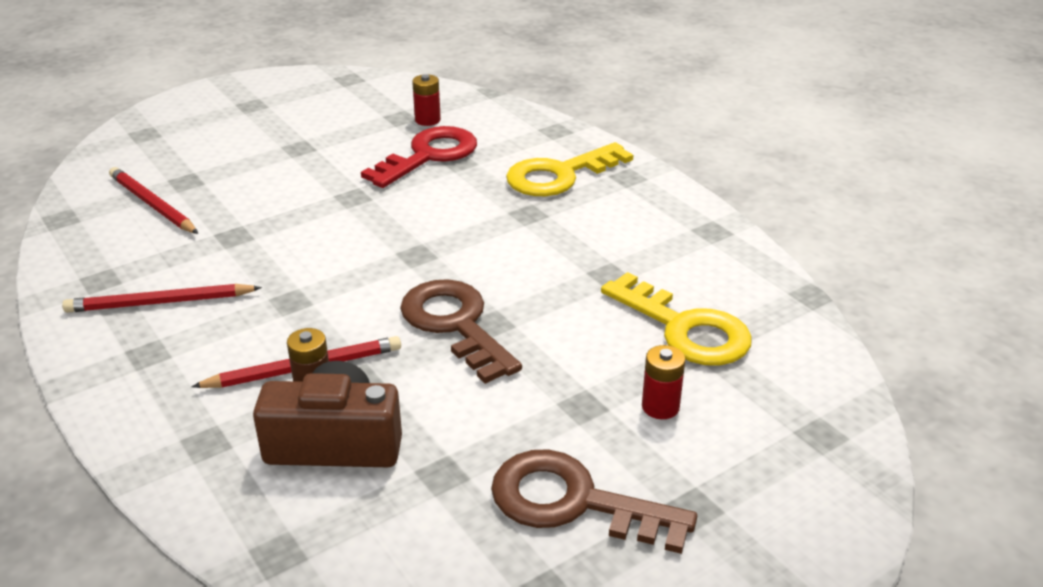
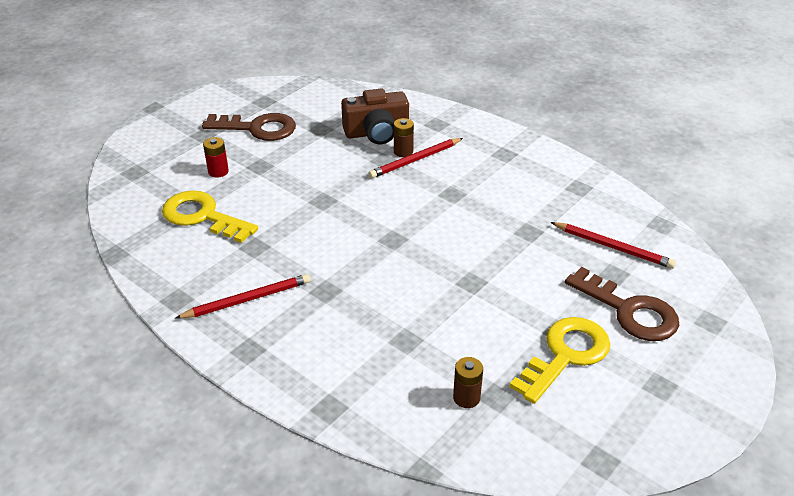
camera: 165 degrees right, 5 degrees up
red pencil [62,284,262,313] -> red pencil moved to [175,274,310,319]
red key [361,126,477,188] -> none
brown key [400,279,522,384] -> brown key moved to [565,267,679,341]
red battery [412,74,441,126] -> brown battery [453,357,483,408]
yellow key [506,142,633,196] -> yellow key moved to [510,317,610,404]

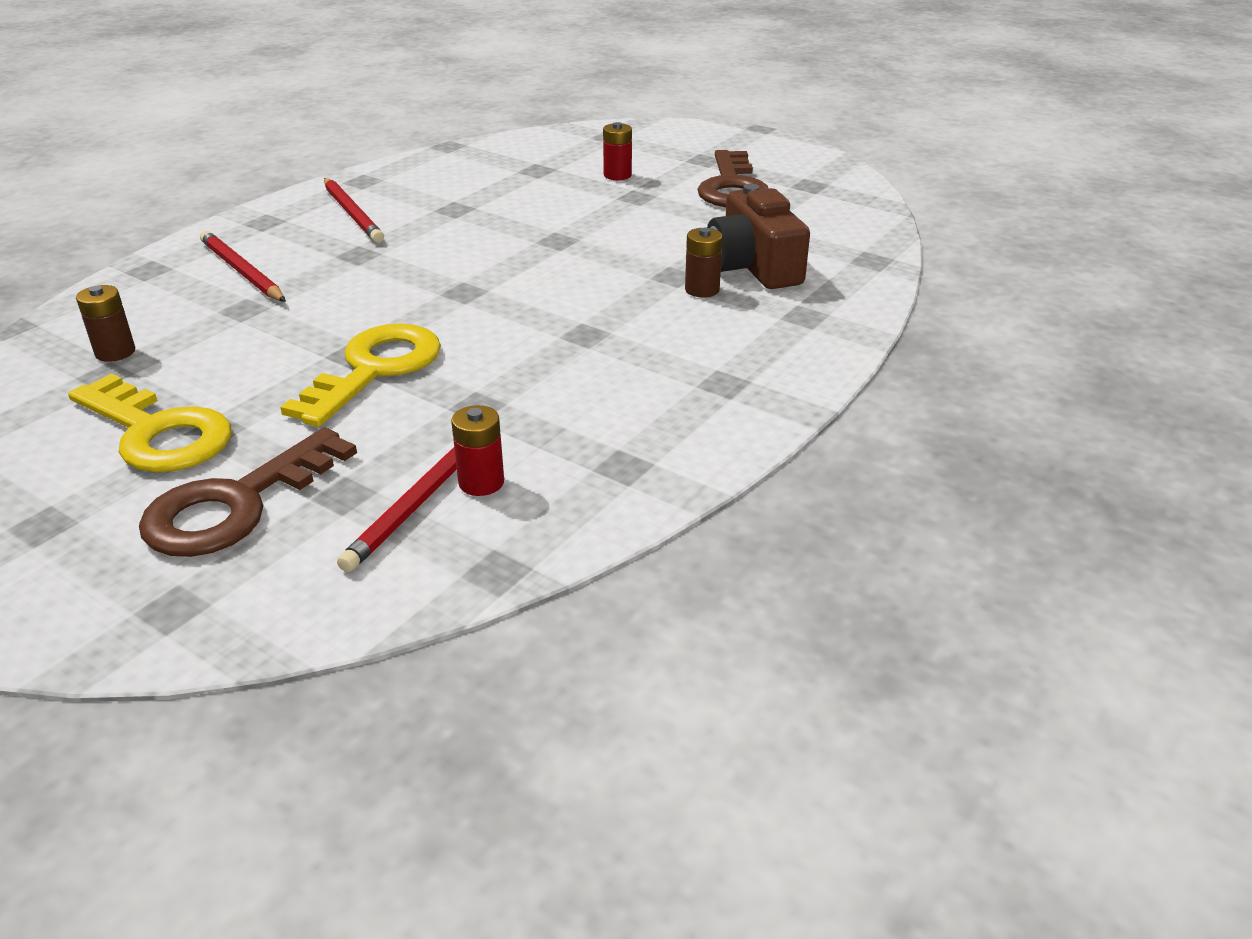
camera: 85 degrees right, 5 degrees down
yellow key [162,191,258,243] -> yellow key moved to [280,323,441,427]
red pencil [368,138,463,178] -> red pencil moved to [200,231,286,302]
none -> red battery [451,405,504,496]

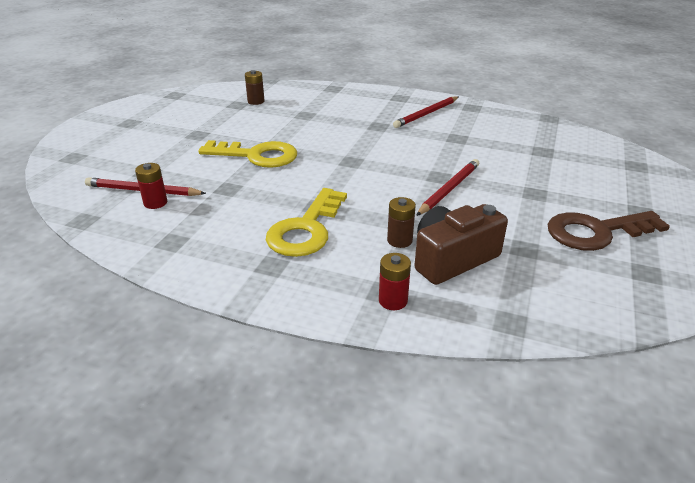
camera: 75 degrees right, 0 degrees up
yellow key [68,374,231,472] -> yellow key moved to [266,188,347,257]
brown key [139,427,357,557] -> none
red pencil [200,231,286,302] -> red pencil moved to [416,159,479,216]
red battery [603,122,632,180] -> red battery moved to [379,253,411,310]

